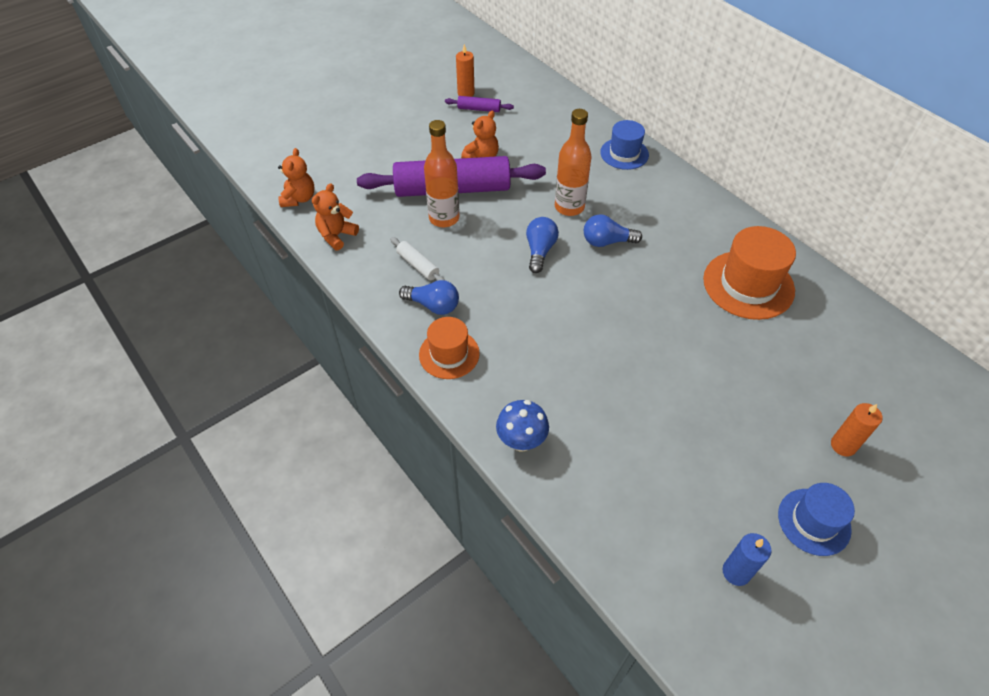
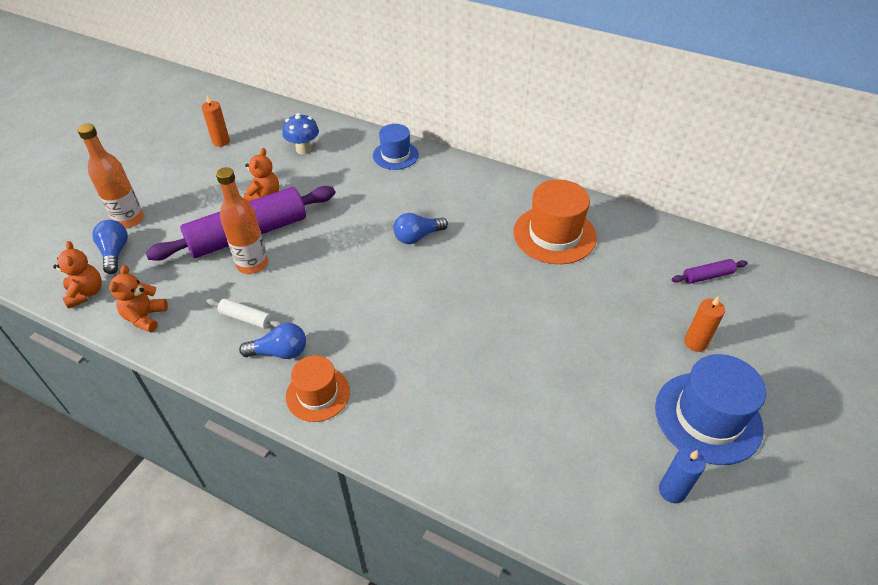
camera: 25 degrees left, 5 degrees down
purple rolling pin [445,96,514,112] -> purple rolling pin moved to [672,259,748,284]
blue mushroom [496,400,549,452] -> blue mushroom moved to [282,113,319,154]
blue light bulb [526,217,559,273] -> blue light bulb moved to [92,220,128,274]
orange bottle [555,109,592,216] -> orange bottle moved to [77,124,144,228]
blue hat [778,483,855,556] -> blue hat [655,354,766,465], size x1.59

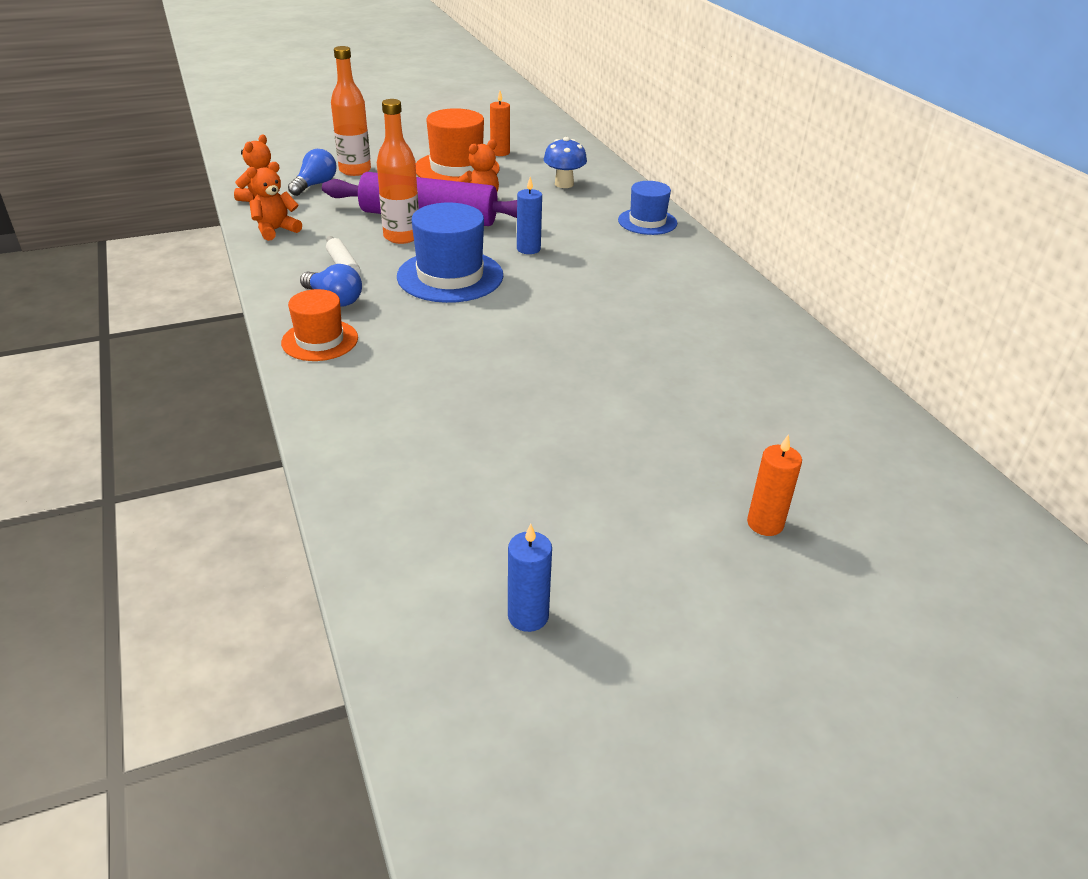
camera: 40 degrees right, 10 degrees down
blue light bulb [393,213,448,244] -> none
orange hat [513,179,597,264] -> orange hat moved to [416,108,500,181]
blue hat [655,354,766,465] -> blue hat moved to [397,203,503,303]
purple rolling pin [672,259,748,284] -> none
none -> blue candle [517,177,542,254]

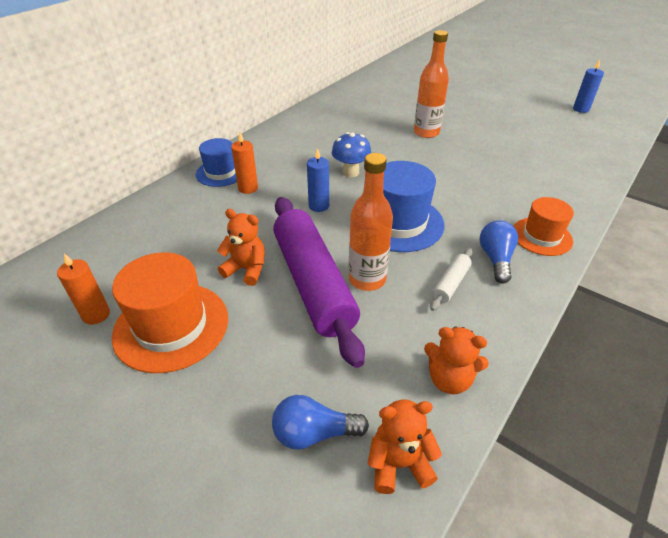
camera: 120 degrees left, 5 degrees up
orange bottle [331,46,371,176] -> orange bottle moved to [414,30,449,138]
blue mushroom [544,137,587,188] -> blue mushroom moved to [332,132,371,177]
orange candle [747,434,802,536] -> orange candle moved to [231,132,258,194]

